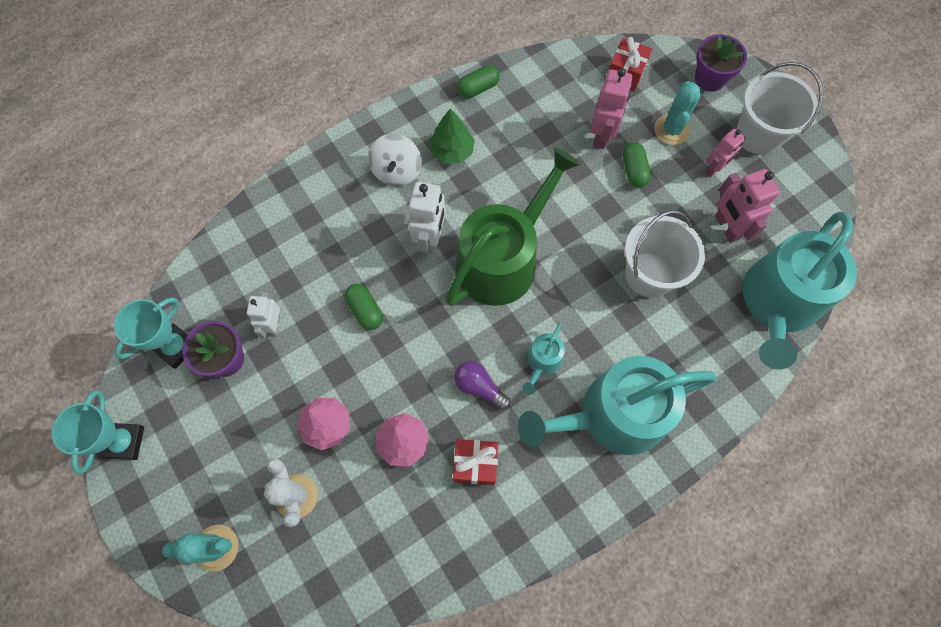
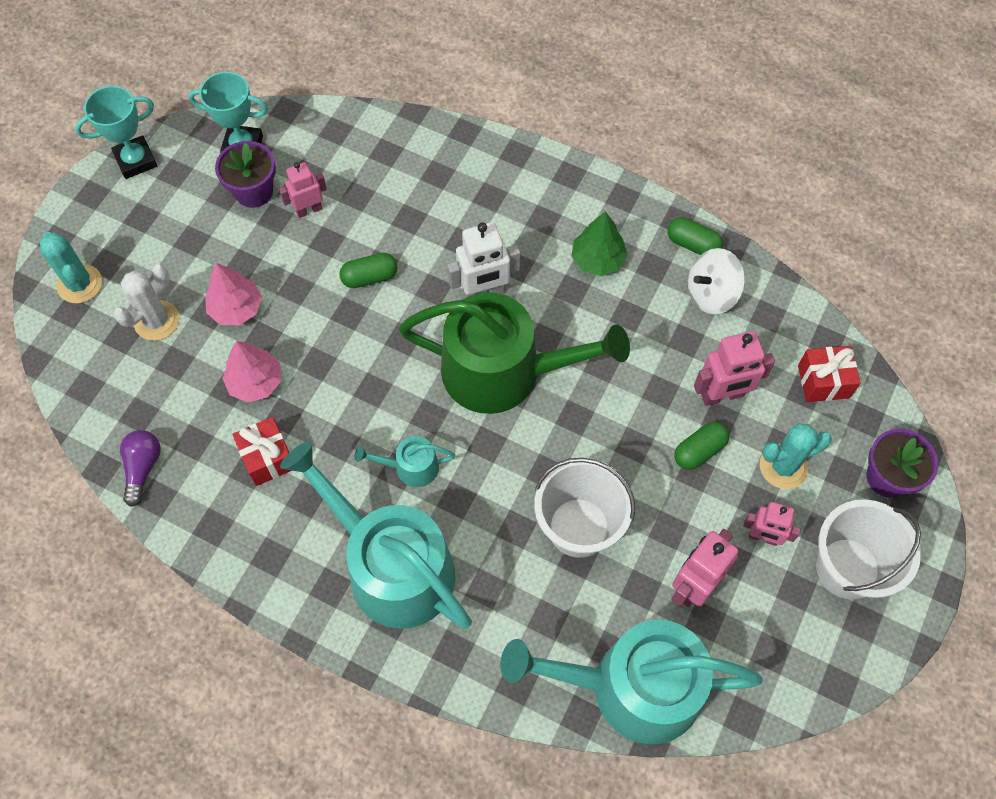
camera: 60 degrees right, 5 degrees down
white robot [247,292,280,338] -> pink robot [279,162,327,218]
green capsule [345,284,383,330] -> green capsule turned 45 degrees clockwise [339,253,397,288]
white spinning top [368,134,422,187] -> white spinning top moved to [688,248,745,315]
purple light bulb [454,361,511,410] -> purple light bulb moved to [120,430,161,507]

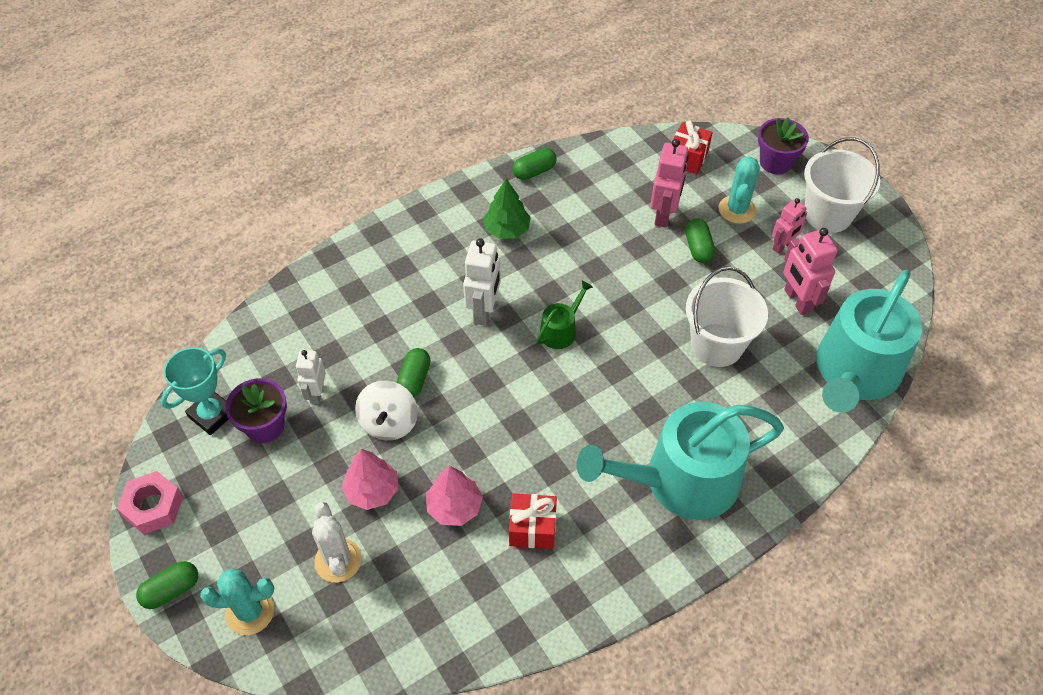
camera: 60 degrees left, 10 degrees down
turquoise trophy [75,86,157,179] -> pink nut [117,471,183,534]
purple light bulb [120,430,161,507] -> none
pink robot [279,162,327,218] -> white robot [296,350,326,404]
turquoise watering can [355,436,455,487] -> none
green watering can [399,292,630,414] -> green watering can [536,281,593,349], size x0.43
white spinning top [688,248,745,315] -> white spinning top moved to [355,381,418,440]
none -> green capsule [136,561,198,609]

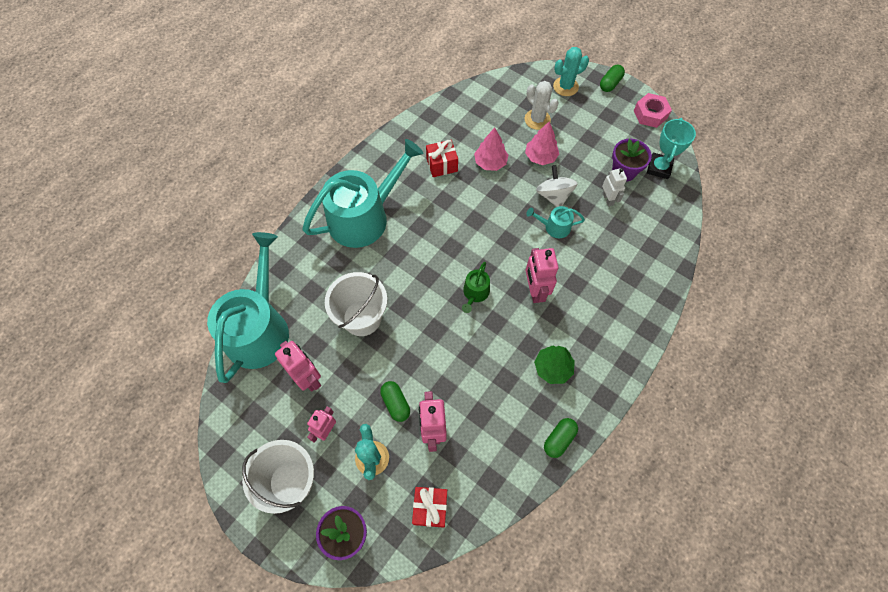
camera: 160 degrees right, 10 degrees up
green capsule [397,348,430,397] -> turquoise watering can [526,206,585,238]
white robot [463,238,501,326] -> pink robot [526,248,558,303]

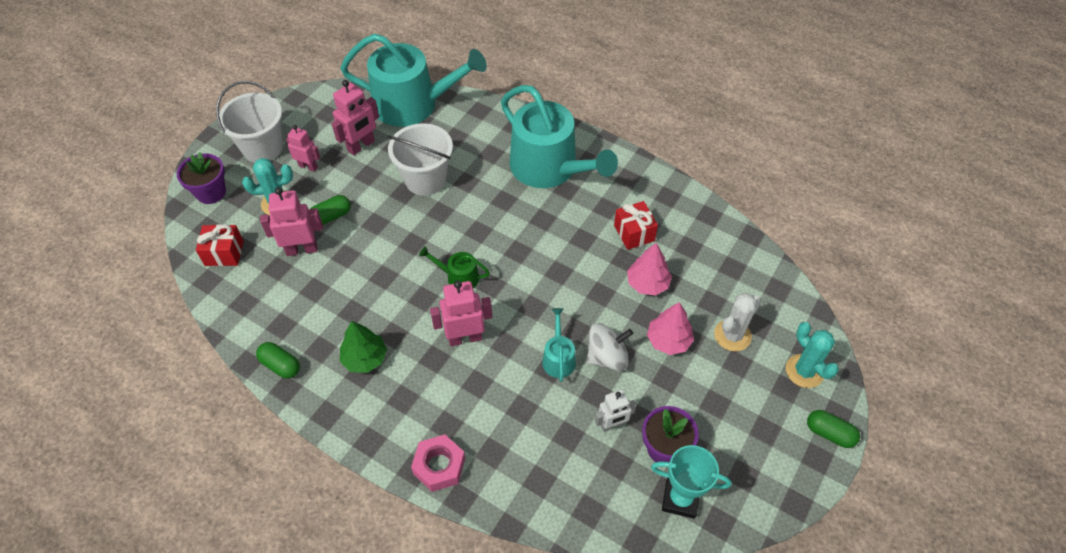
camera: 85 degrees right, 10 degrees down
pink nut [634,93,672,128] -> pink nut moved to [411,435,465,492]

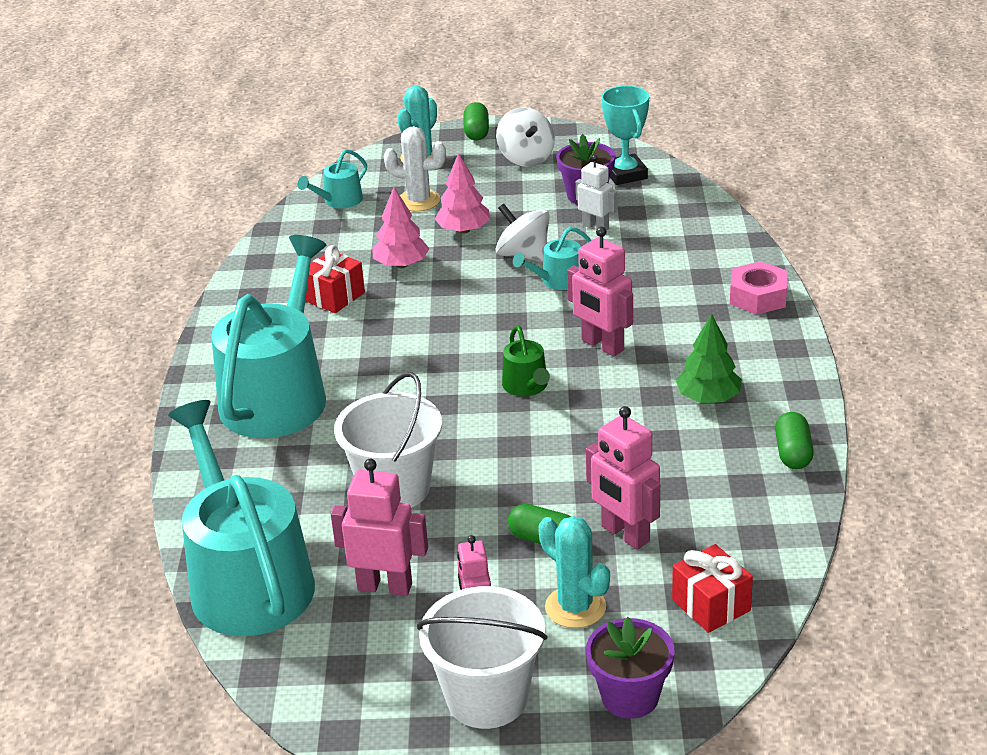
camera: 120 degrees left, 20 degrees down
none -> turquoise watering can [298,149,367,209]
none -> white spinning top [496,107,555,167]

